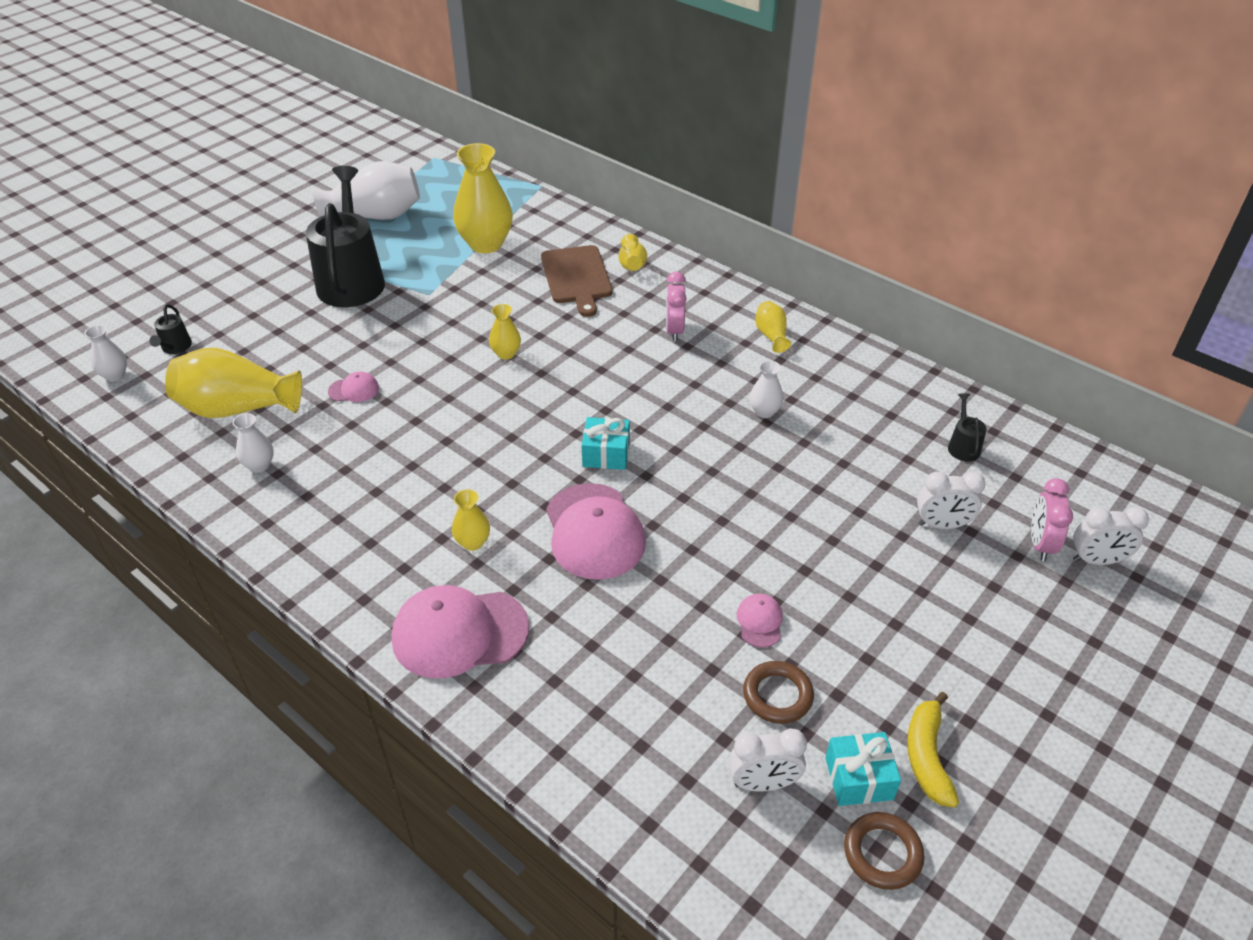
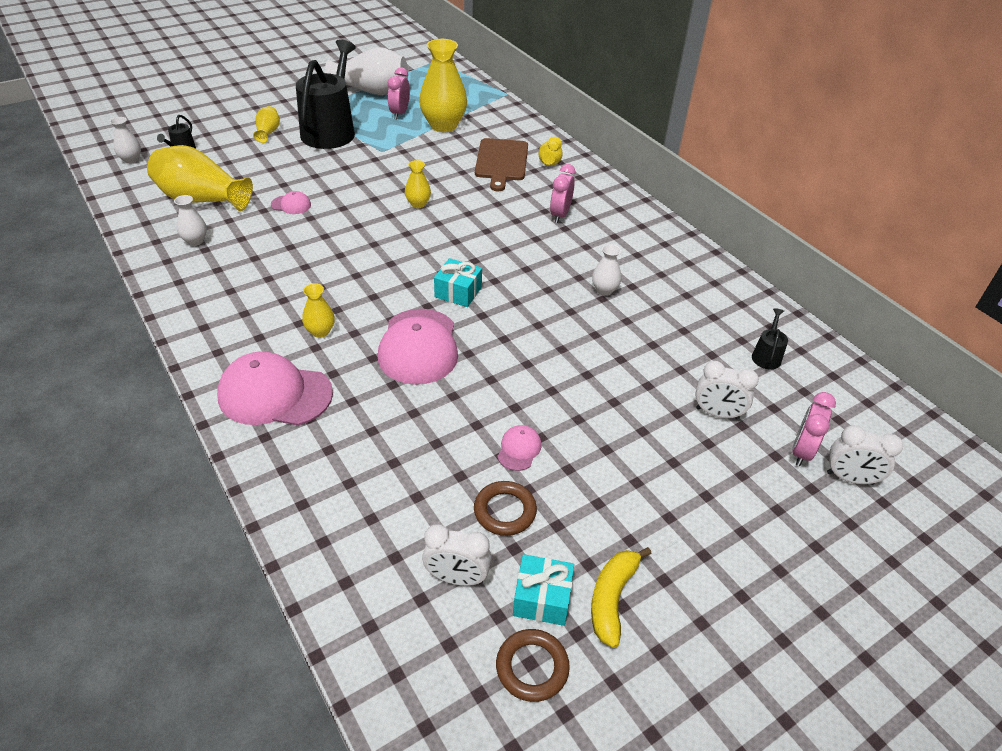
camera: 15 degrees right, 0 degrees up
yellow vase [755,301,791,353] -> yellow vase moved to [253,106,280,143]
none -> pink clock [388,68,410,119]

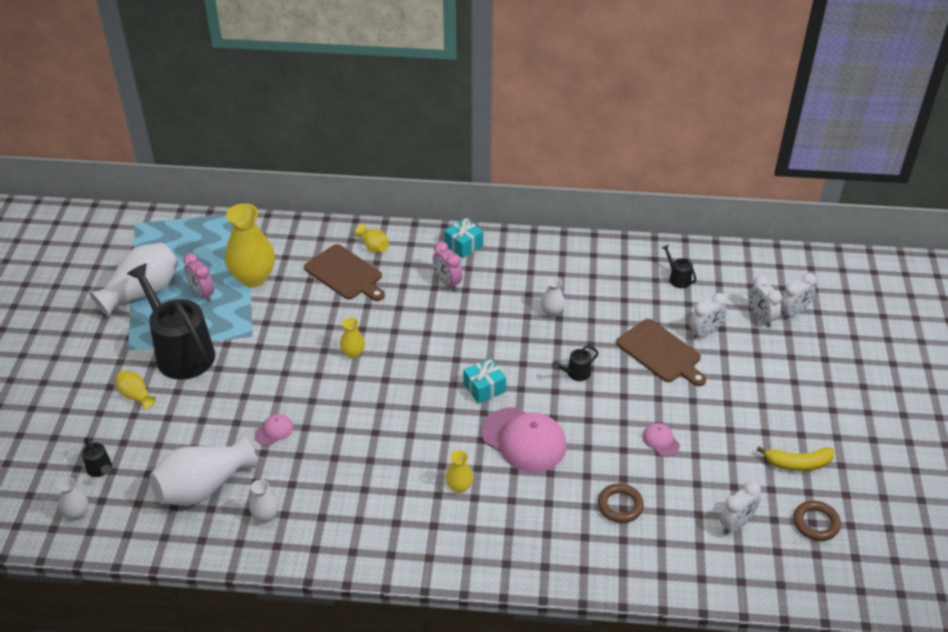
camera: 50 degrees left, 0 degrees up
yellow vase [147,145,253,211] -> white vase [149,435,257,506]
pink cap [217,351,333,426] -> none
brown ring [474,481,537,536] -> brown ring moved to [598,483,644,523]
turquoise gift [513,554,574,626] -> turquoise gift moved to [444,218,483,258]
yellow banana [591,547,651,648] -> yellow banana turned 60 degrees counterclockwise [757,446,834,471]
pink clock [792,392,836,466] -> white clock [748,275,782,327]
none -> black watering can [552,345,598,381]
none -> brown cutting board [616,319,706,386]

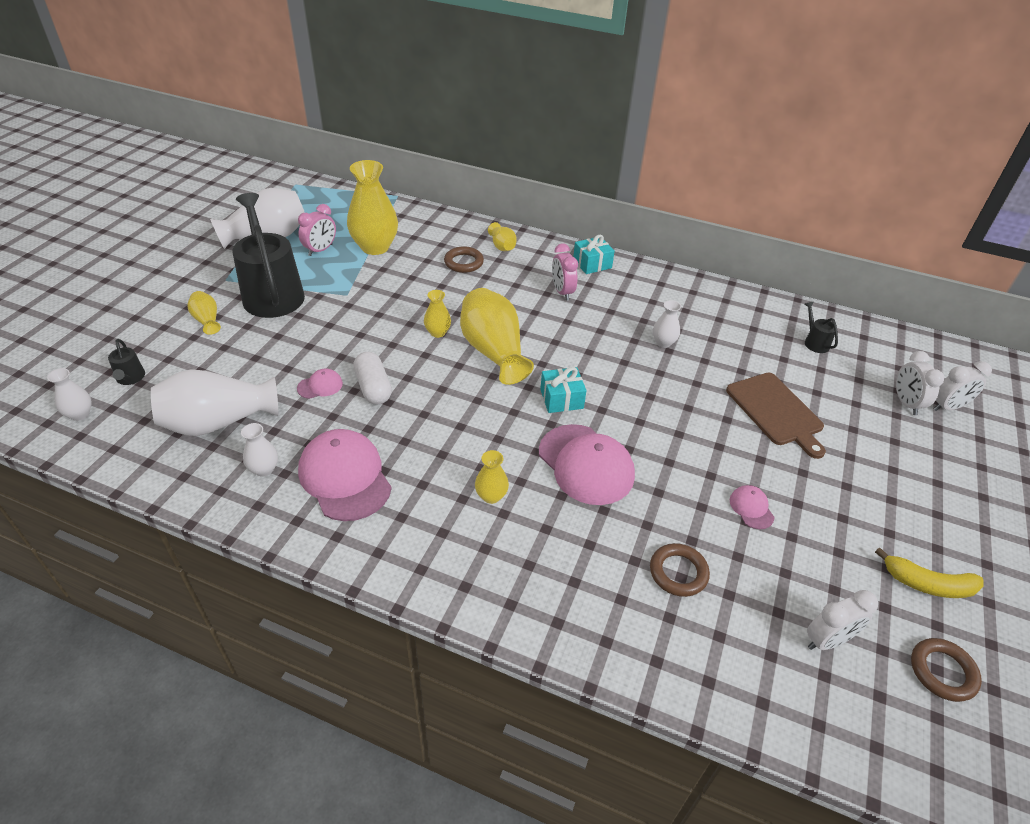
camera: 15 degrees right, 0 degrees up
pink clock [183,253,214,302] -> pink clock turned 120 degrees counterclockwise [298,204,336,256]
brown cutting board [304,244,385,301] -> brown ring [444,246,484,273]
black watering can [552,345,598,381] -> none
white clock [689,293,727,339] -> none
none -> pink cap [298,429,392,521]
none -> white capsule [353,352,392,405]
none -> yellow vase [460,288,534,385]

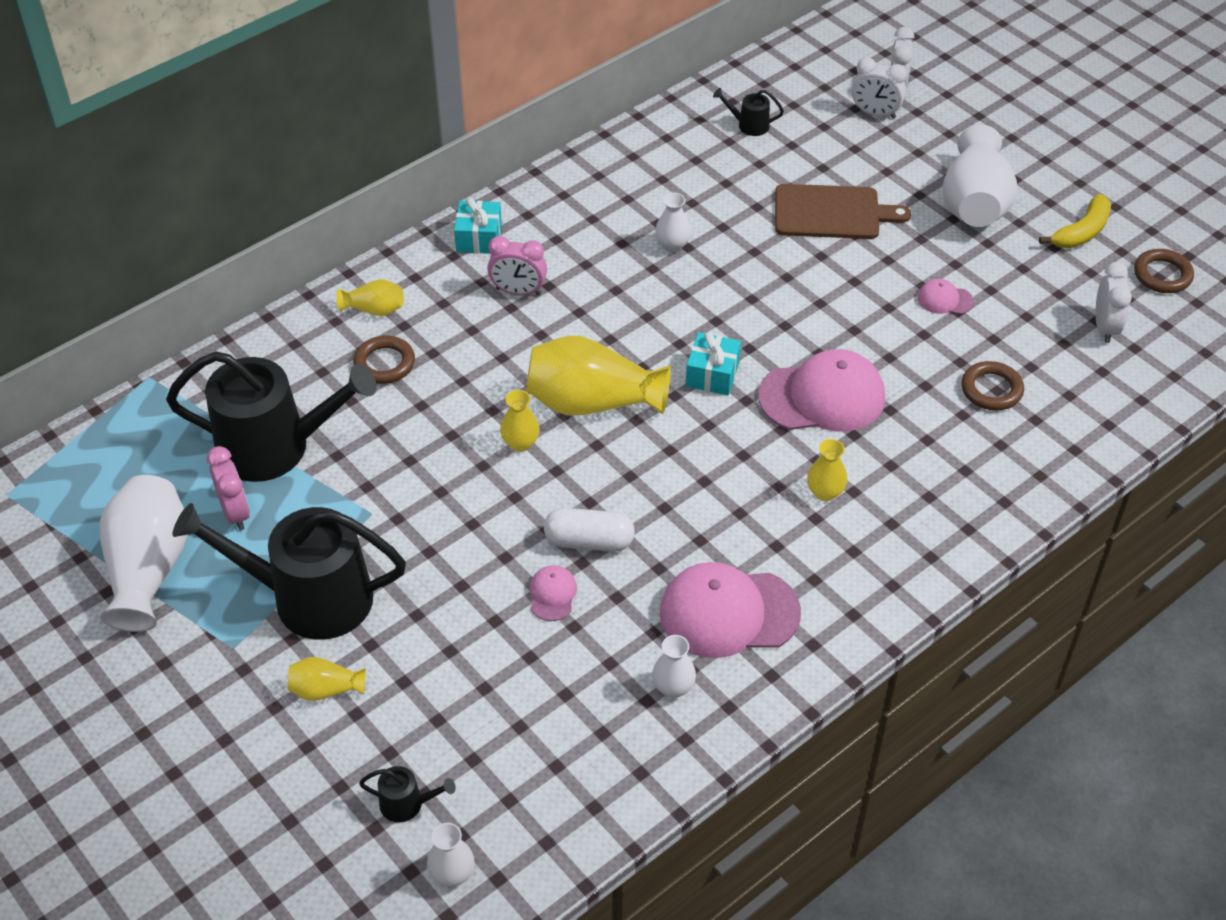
camera: 60 degrees left, 5 degrees up
white vase [151,369,278,436] -> white vase moved to [943,124,1017,227]
yellow vase [347,160,398,255] -> black watering can [166,351,377,482]

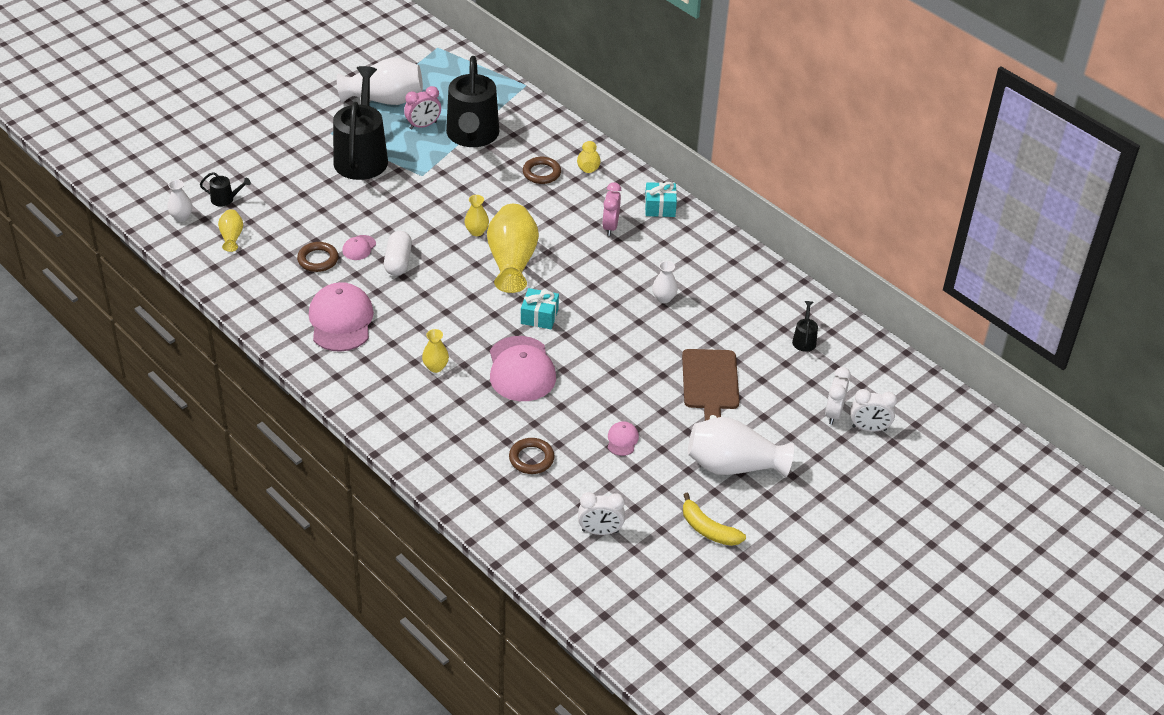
camera: 85 degrees right, 5 degrees down
yellow vase [288,657,366,701] -> yellow vase moved to [218,209,243,252]
black watering can [359,766,456,823] -> black watering can turned 90 degrees counterclockwise [200,172,251,207]
pink cap [530,565,577,621] -> pink cap turned 120 degrees clockwise [342,235,376,260]
white vase [652,635,696,698] -> none
brown ring [1134,249,1194,293] -> brown ring moved to [297,242,339,272]

